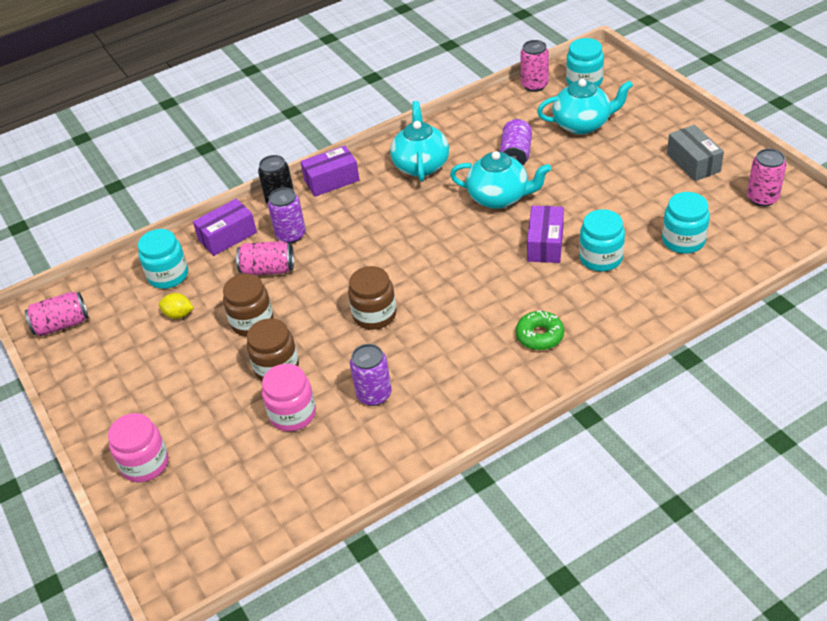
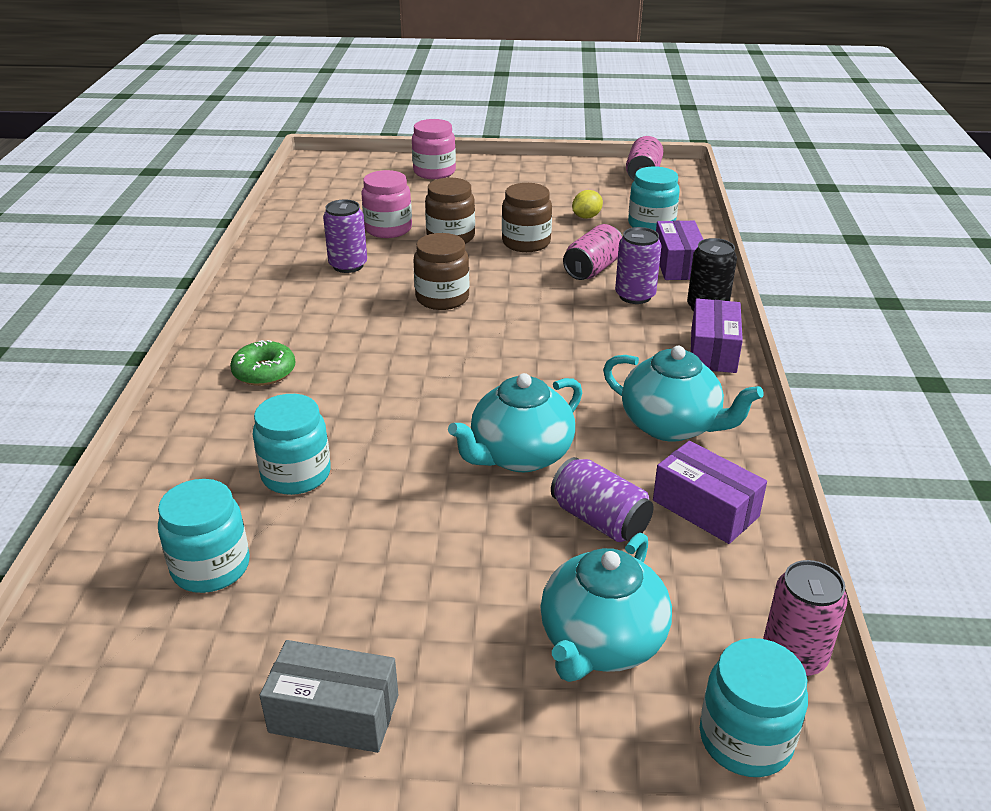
camera: 120 degrees right, 10 degrees down
purple box [527,206,564,263] -> purple box moved to [653,441,767,544]
pink can [747,149,787,207] -> none

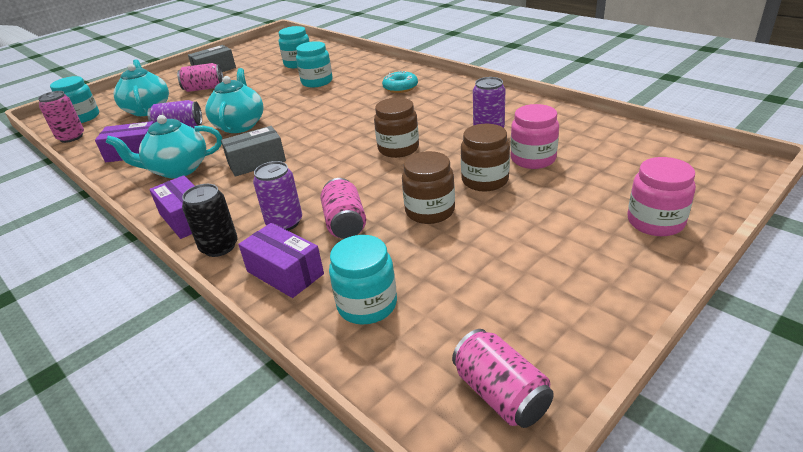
camera: 135 degrees right, 0 degrees up
green donut [230,340,295,386] -> turquoise donut [382,70,418,93]
yellow lemon [572,190,603,219] -> none
none -> pink can [177,63,223,92]
none -> grey box [221,126,286,177]

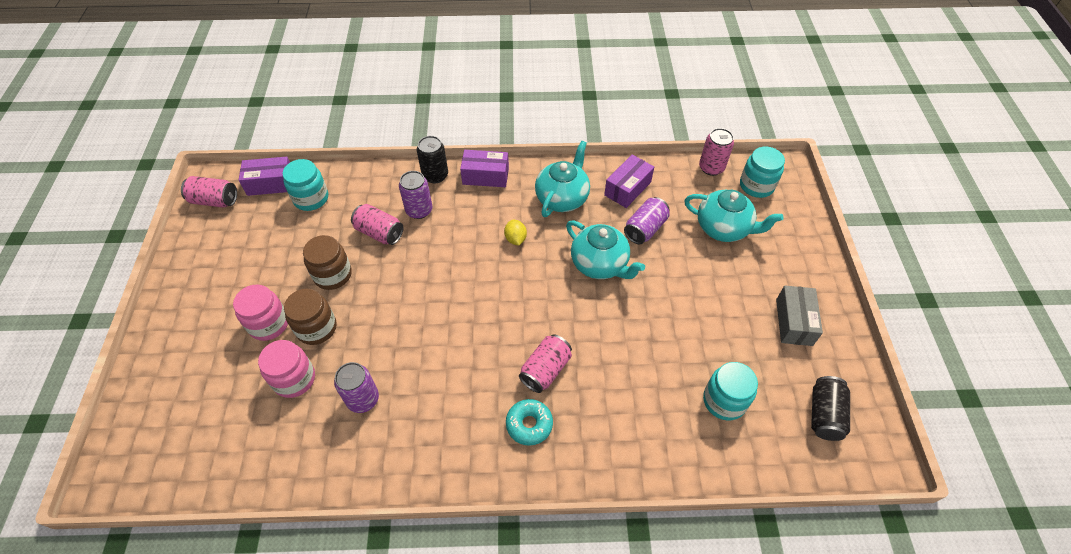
camera: 130 degrees right, 20 degrees up
pink can [177,63,223,92] -> pink can moved to [519,334,572,393]
grey box [221,126,286,177] -> yellow lemon [504,220,527,246]
purple box [238,223,324,298] -> purple box moved to [239,157,290,196]
turquoise jar [296,41,333,87] -> none
brown jar [374,97,419,158] -> none
pink jar [627,157,696,236] -> pink jar moved to [233,284,288,341]
none -> black can [811,376,850,441]

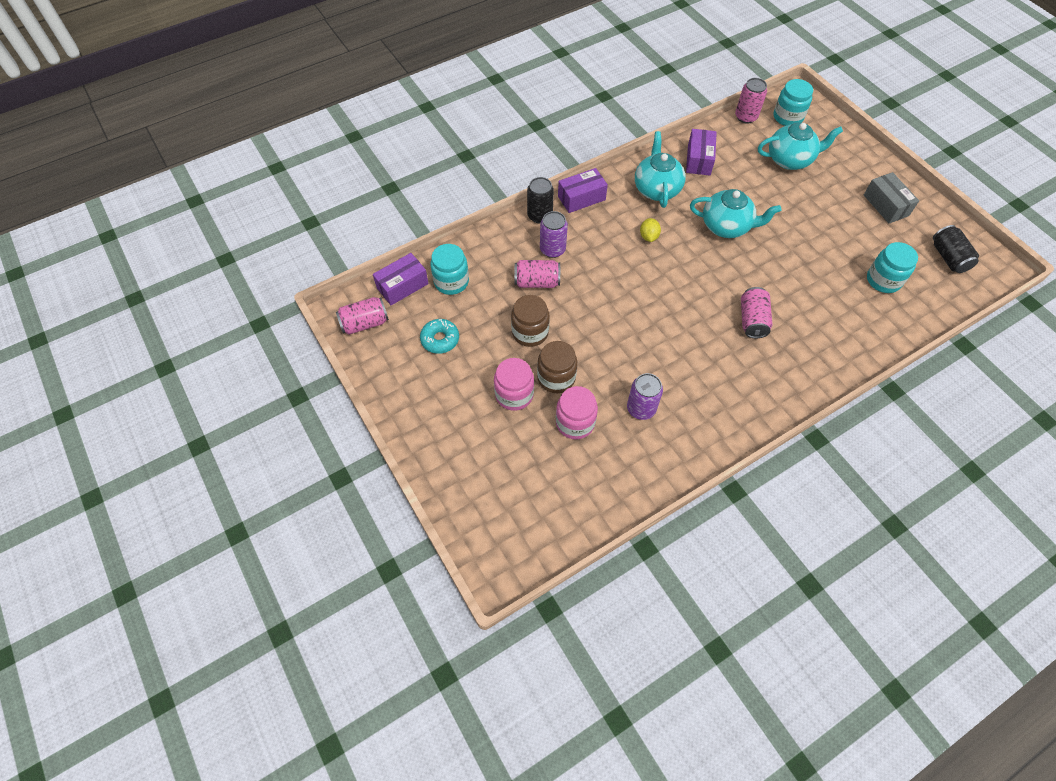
camera: 30 degrees left, 5 degrees up
yellow lemon [504,220,527,246] -> yellow lemon turned 45 degrees clockwise [640,218,661,242]
turquoise donut [506,399,553,446] -> turquoise donut moved to [420,319,459,354]
purple can [624,197,670,244] -> none

